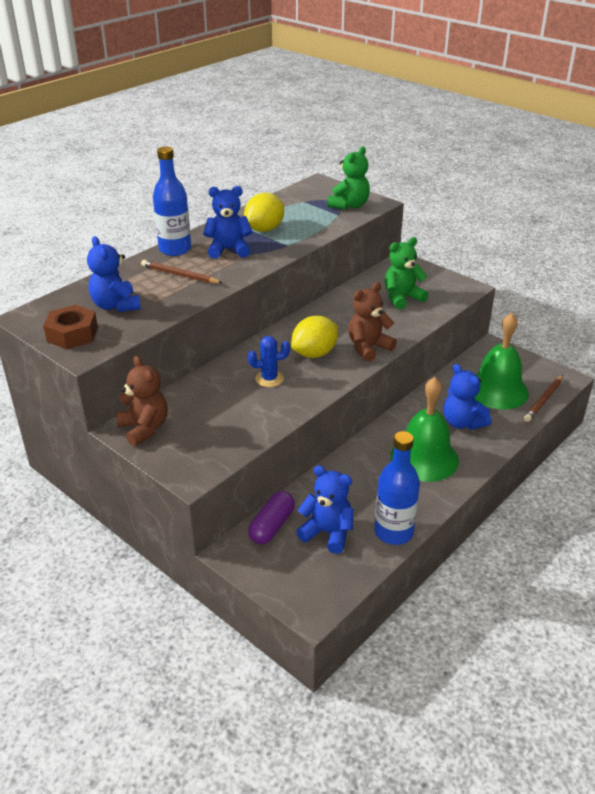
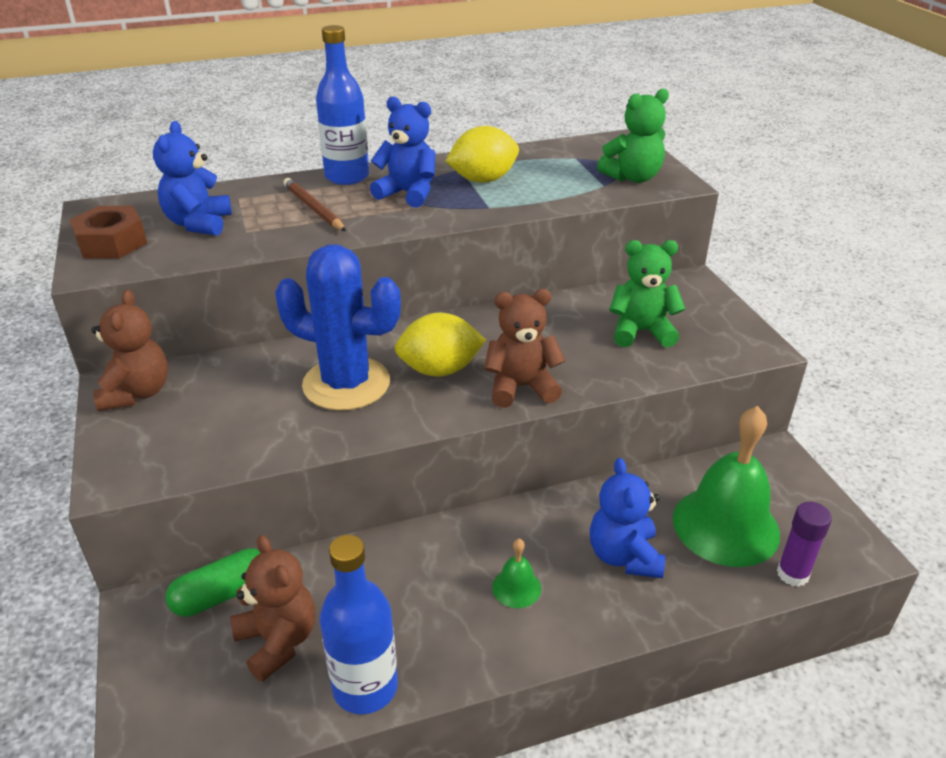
camera: 30 degrees right, 0 degrees up
blue cactus [248,336,290,387] -> blue cactus [275,244,401,411], size x2.05
purple capsule [248,491,295,544] -> green capsule [166,548,261,617]
blue teddy bear [296,465,353,554] -> brown teddy bear [230,535,315,682]
green bell [390,377,459,482] -> green bell [492,539,541,608], size x0.44
brown pencil [524,375,563,422] -> purple glue stick [777,502,832,587]

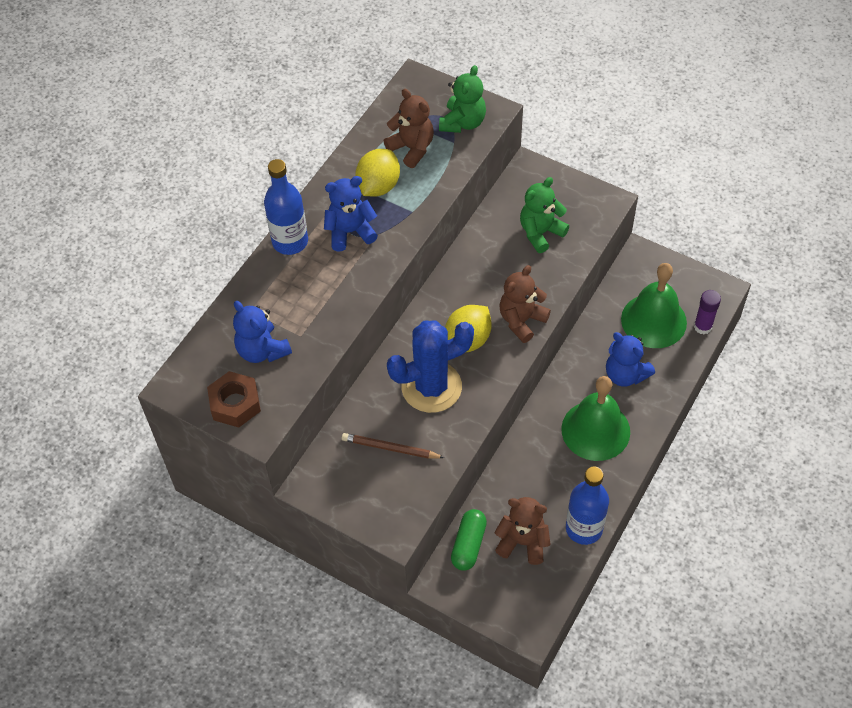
camera: 40 degrees left, 20 degrees up
brown teddy bear [91,290,168,411] -> brown teddy bear moved to [384,89,434,168]
brown pencil [283,178,346,231] -> brown pencil moved to [342,433,445,459]
green bell [492,539,541,608] -> green bell [561,376,630,461], size x2.30

